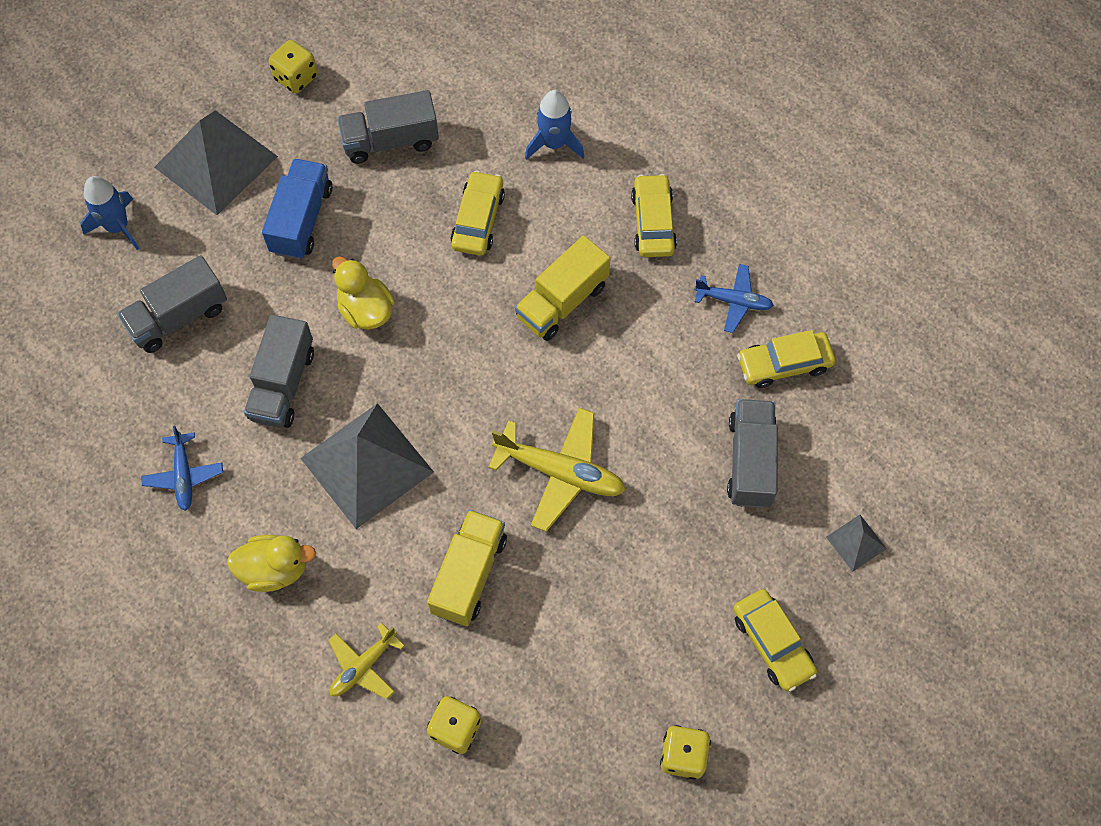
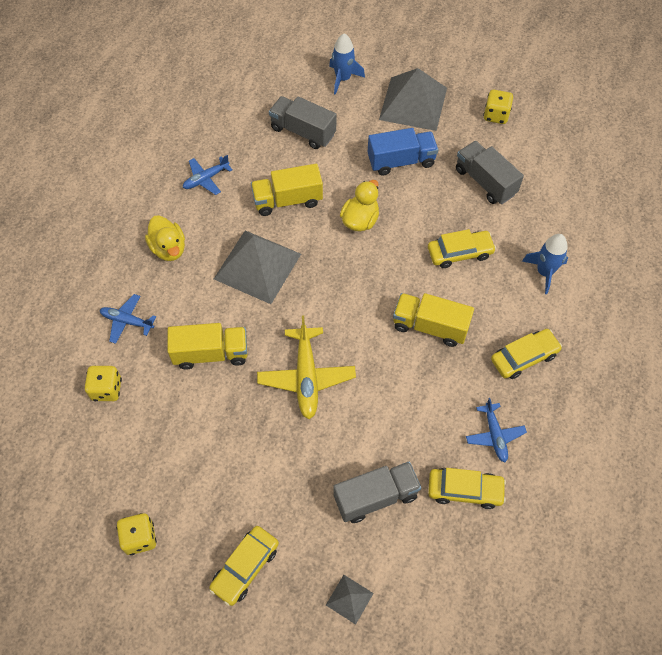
camera: 65 degrees right, 5 degrees down
grey truck [244,314,314,428] -> yellow truck [251,164,323,216]
yellow plane [328,623,405,699] -> blue plane [100,294,156,344]
yellow car [737,330,835,388] -> yellow car turned 135 degrees clockwise [428,468,506,509]

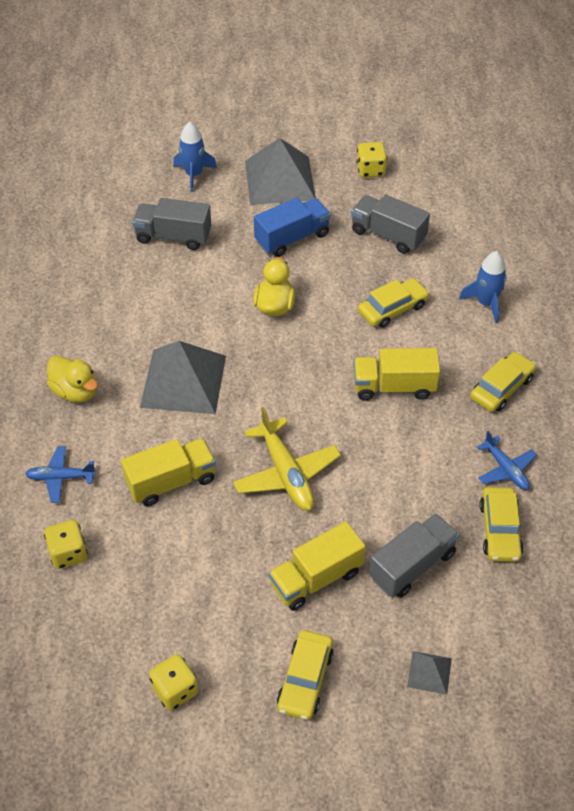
camera: 20 degrees left, 10 degrees down
blue plane [183,155,232,195] -> none
yellow truck [251,164,323,216] -> yellow truck moved to [268,521,366,611]
yellow car [428,468,506,509] -> yellow car turned 105 degrees clockwise [479,487,523,562]

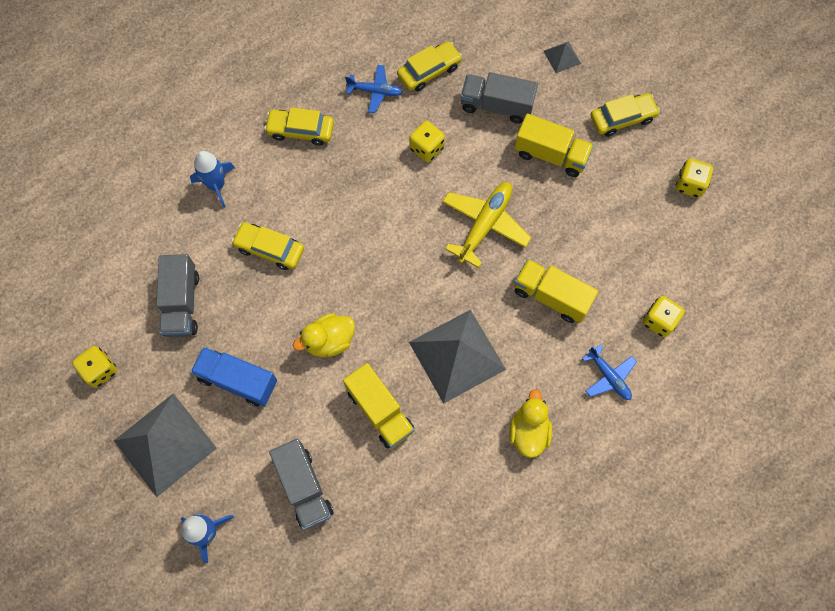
camera: 125 degrees left, 20 degrees up
yellow truck [354,348,440,401] -> yellow truck moved to [343,363,414,449]
blue plane [477,431,537,490] -> blue plane turned 75 degrees clockwise [345,65,402,113]
none -> yellow dice [409,121,445,162]

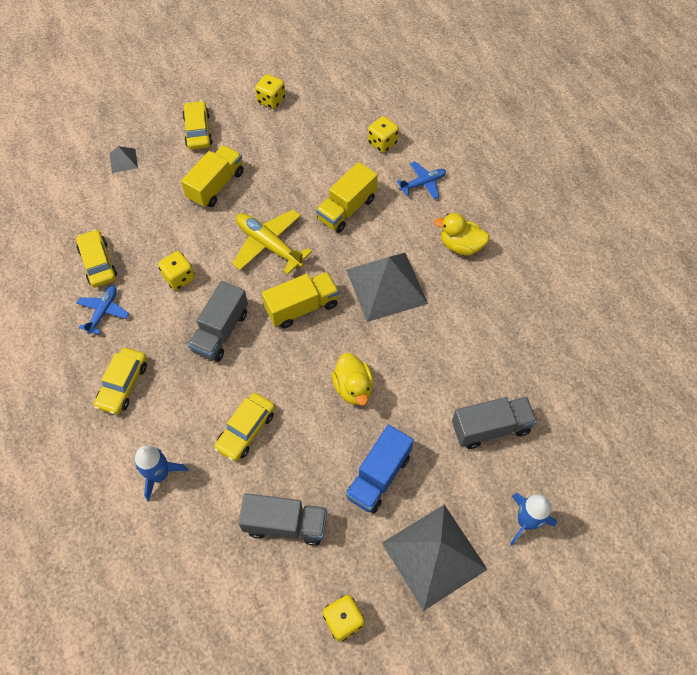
camera: 80 degrees left, 10 degrees down
yellow truck [343,363,414,449] -> yellow truck moved to [262,272,339,329]
grey truck [461,72,538,124] -> grey truck moved to [188,281,248,362]

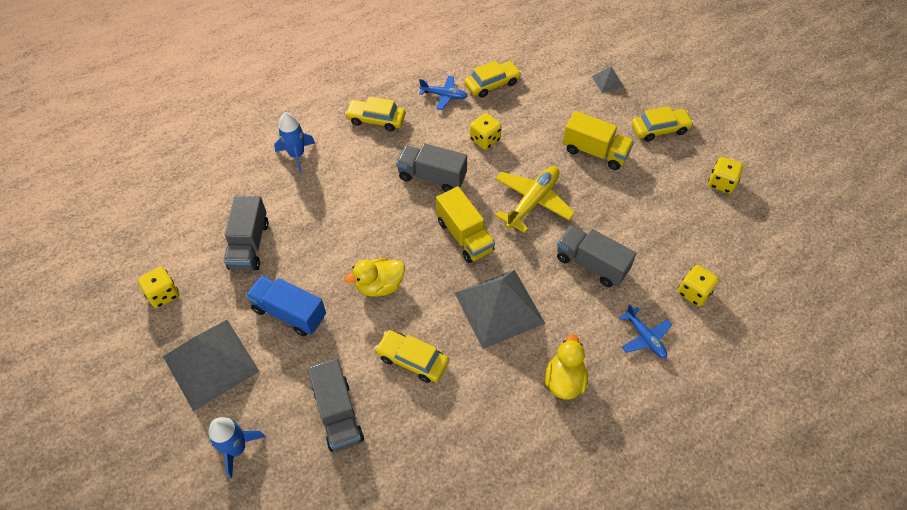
camera: 85 degrees right, 5 degrees down
yellow car [214,393,275,462] -> yellow car moved to [375,330,449,383]
yellow truck [316,162,378,233] -> grey truck [557,225,636,287]

